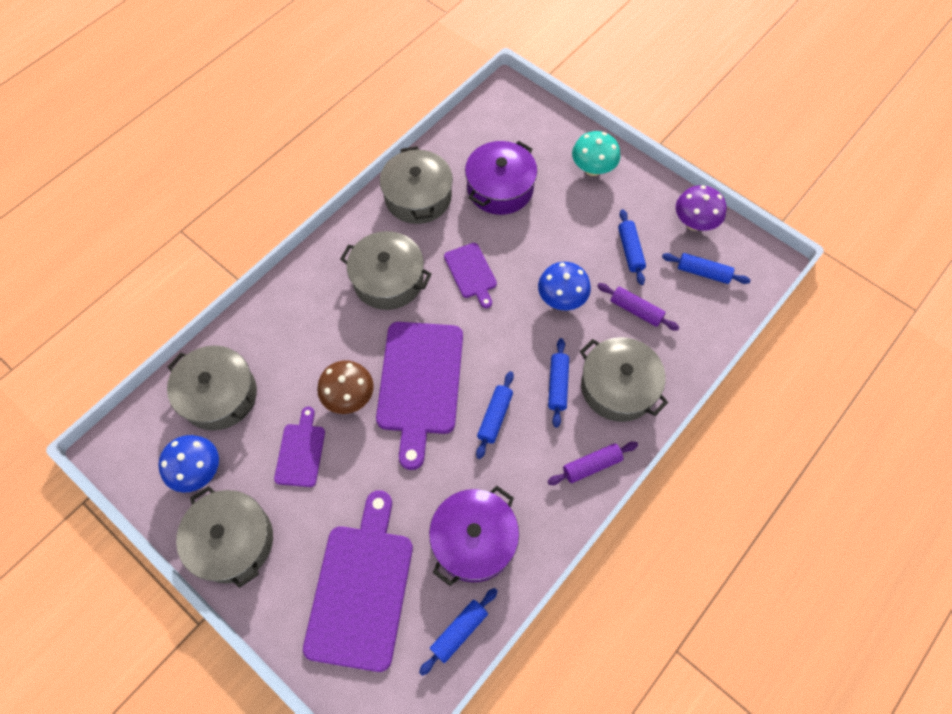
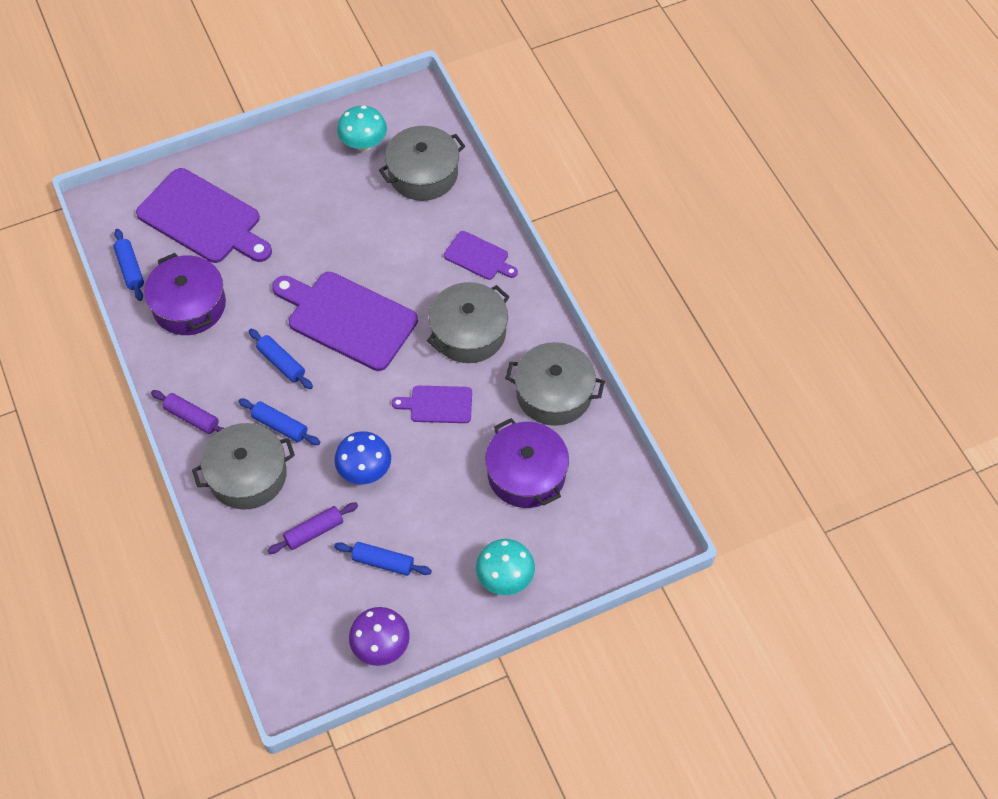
camera: 115 degrees right, 5 degrees down
blue mushroom [158,435,219,493] -> turquoise mushroom [337,105,387,151]
grey pot [176,486,273,588] -> none
purple cutting board [274,407,325,487] -> purple cutting board moved to [444,231,518,280]
brown mushroom [317,360,374,414] -> none
purple rolling pin [547,442,638,485] -> purple rolling pin turned 60 degrees counterclockwise [151,390,224,434]
blue rolling pin [662,253,751,284] -> none

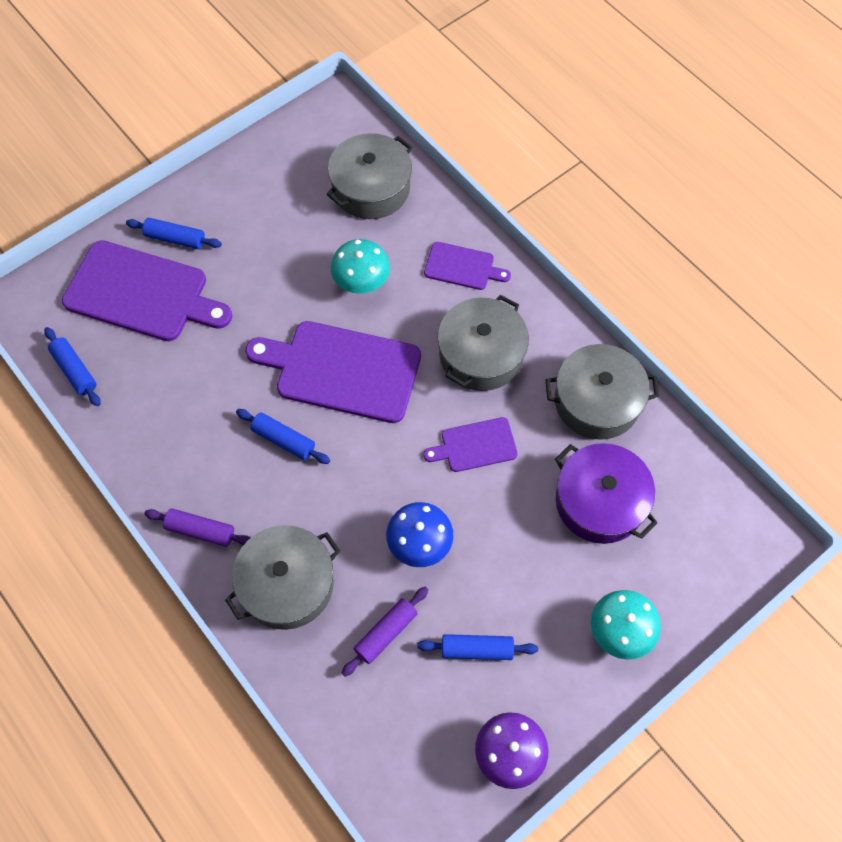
camera: 15 degrees left, 5 degrees up
purple pot [144,253,226,335] -> none
blue rolling pin [238,399,320,445] -> blue rolling pin moved to [126,218,222,249]
turquoise mushroom [337,105,387,151] -> turquoise mushroom moved to [331,239,390,294]

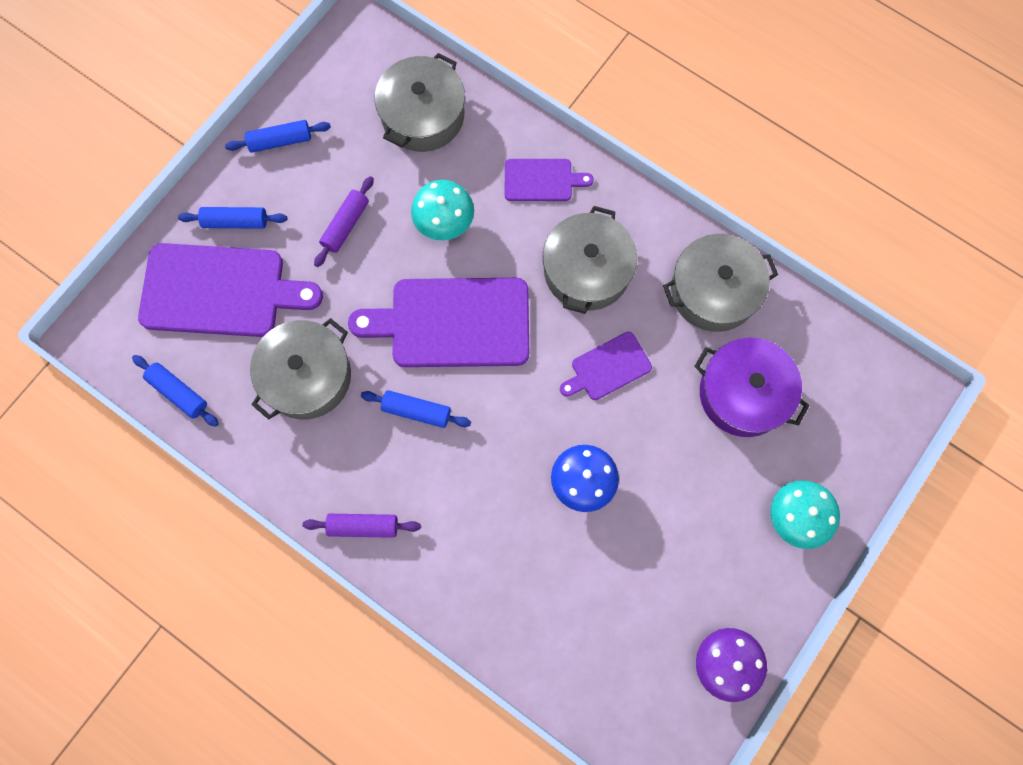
camera: 15 degrees left, 10 degrees up
grey pot [225,525,340,630] -> grey pot moved to [250,318,351,420]
purple rolling pin [342,587,428,677] -> purple rolling pin moved to [314,176,374,267]
blue rolling pin [417,634,538,660] -> blue rolling pin moved to [225,120,331,153]

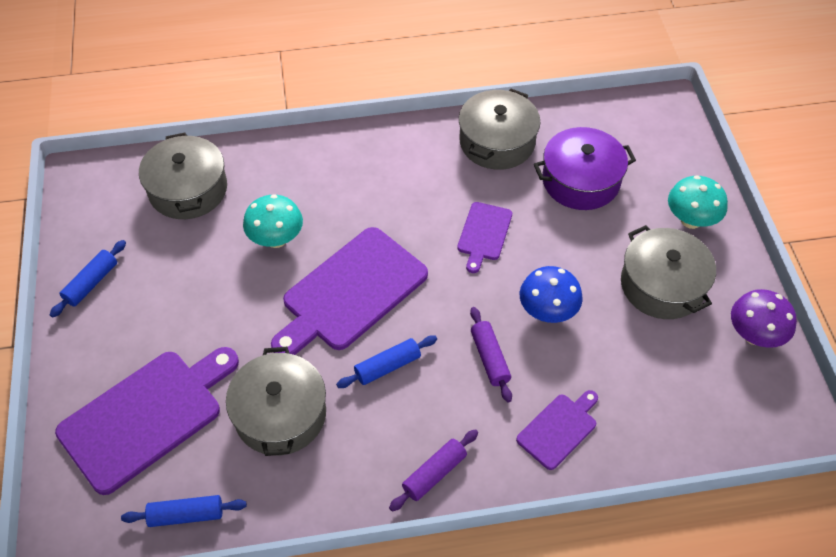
camera: 45 degrees left, 20 degrees down
blue rolling pin [178,207,287,229] -> none
purple rolling pin [314,176,374,267] -> purple rolling pin moved to [470,307,512,403]
purple cutting board [505,159,594,201] -> purple cutting board moved to [516,390,598,470]
grey pot [543,206,637,314] -> grey pot moved to [621,225,716,319]

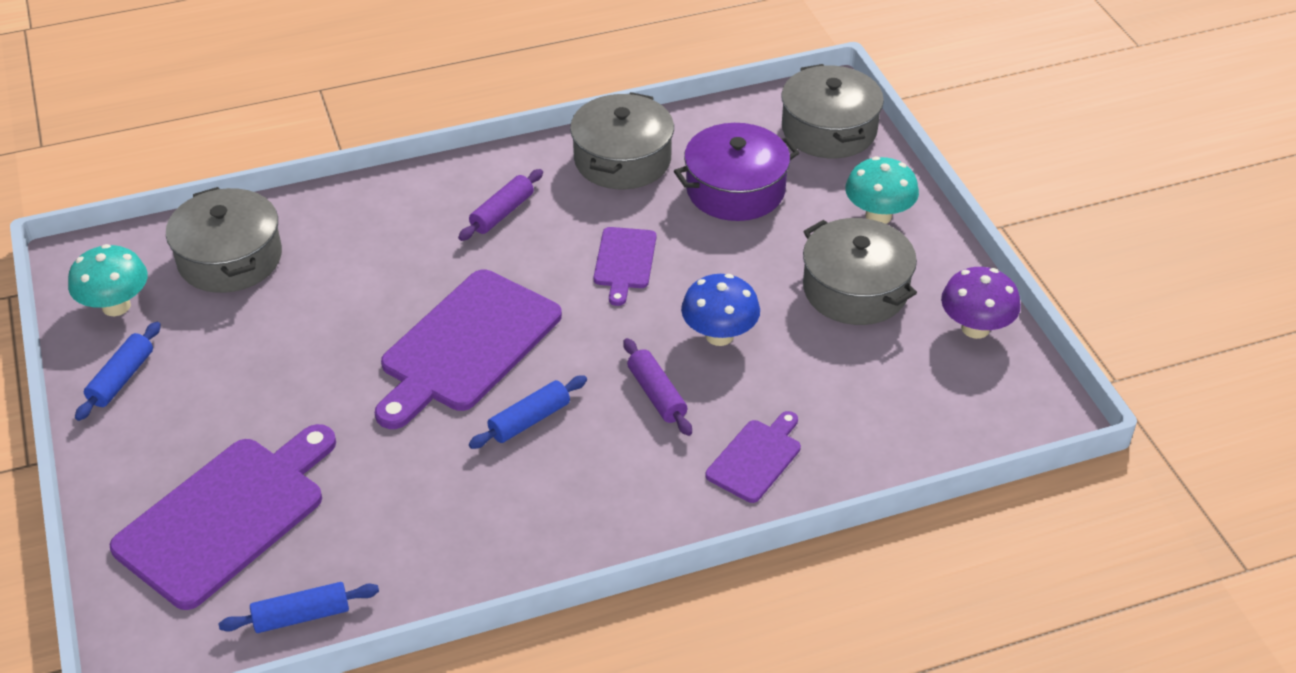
camera: 10 degrees left, 10 degrees down
grey pot [226,347,326,456] -> grey pot moved to [781,64,884,159]
turquoise mushroom [243,194,303,248] -> turquoise mushroom moved to [68,244,148,316]
purple rolling pin [389,429,478,512] -> purple rolling pin moved to [458,169,543,241]

